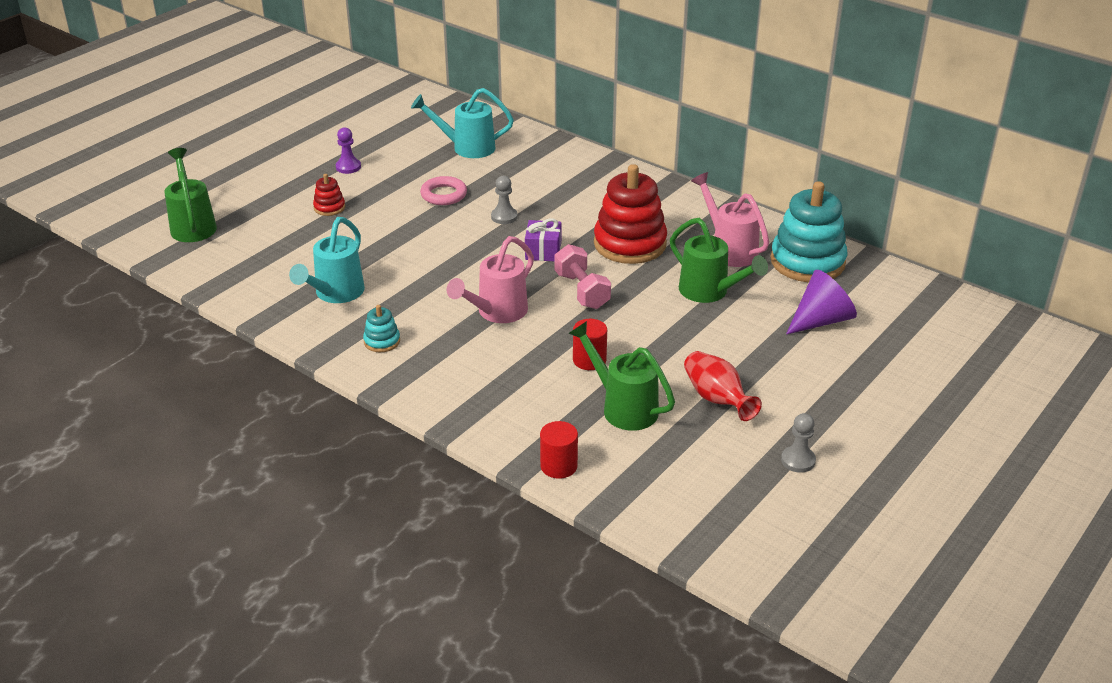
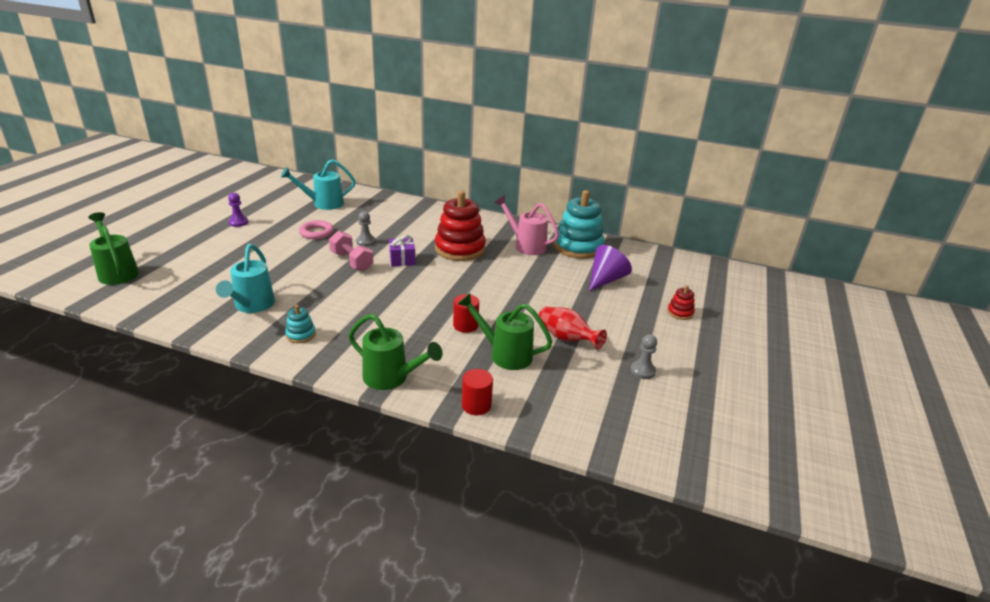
camera: 20 degrees left, 5 degrees down
red stacking toy [313,174,345,216] -> red stacking toy moved to [667,285,695,320]
pink watering can [447,236,534,323] -> none
pink dumbbell [554,244,611,309] -> pink dumbbell moved to [329,231,373,271]
green watering can [670,218,768,303] -> green watering can moved to [348,314,443,390]

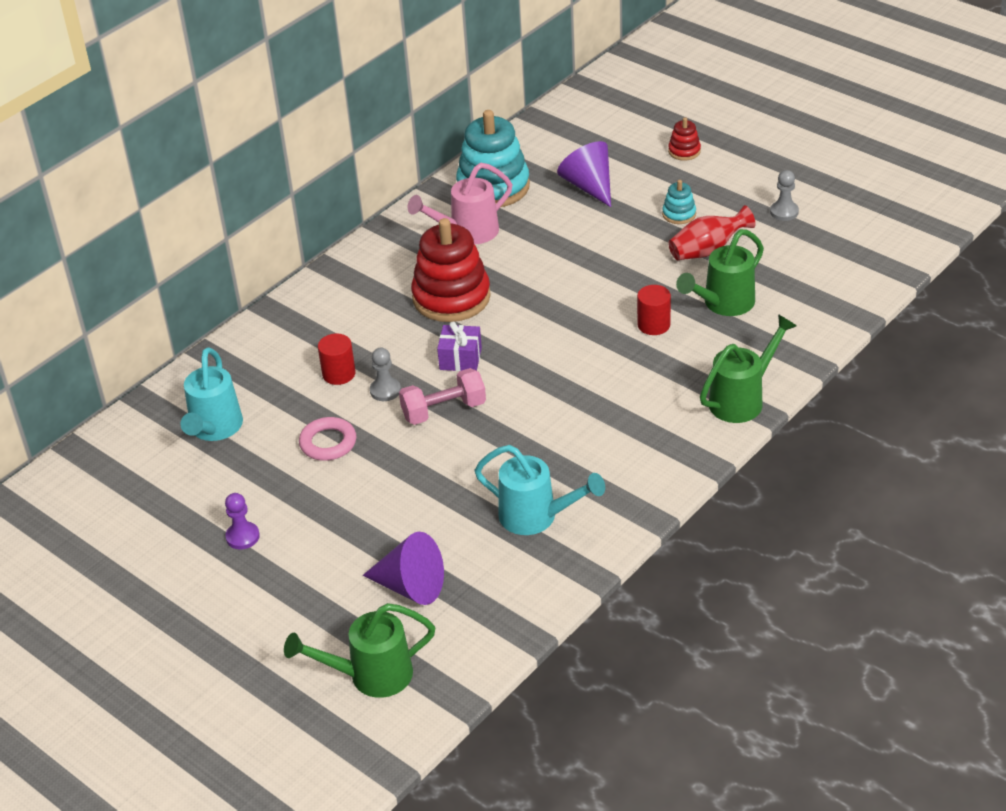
camera: 65 degrees left, 10 degrees up
turquoise stacking toy [285,305,316,343] -> turquoise stacking toy moved to [662,180,696,224]
red cylinder [462,369,493,415] -> red cylinder moved to [318,334,356,385]
none -> purple cone [362,532,444,605]

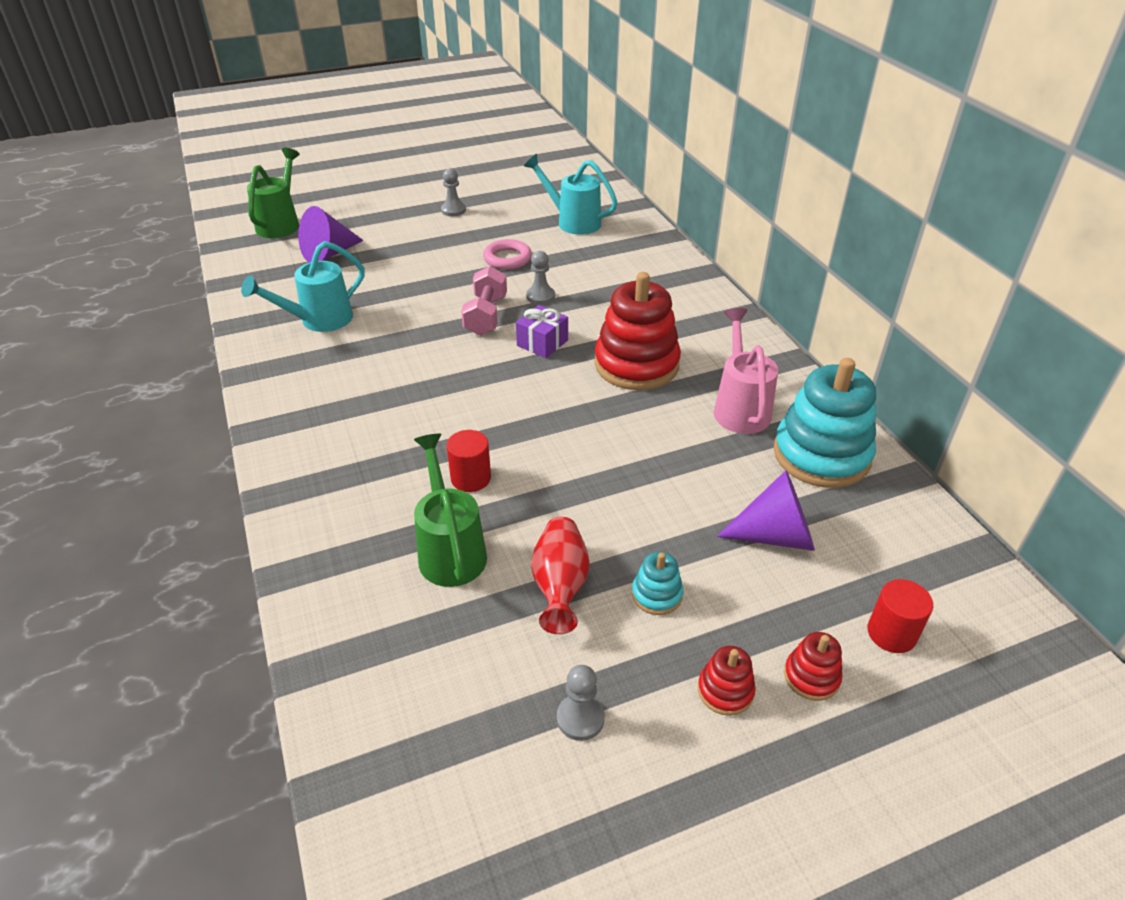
camera: 115 degrees right, 0 degrees up
purple pawn [225,493,260,549] -> grey pawn [441,168,466,216]
red cylinder [318,334,356,385] -> red cylinder moved to [867,579,933,653]
green watering can [700,314,796,423] -> none
none -> red stacking toy [698,646,756,716]

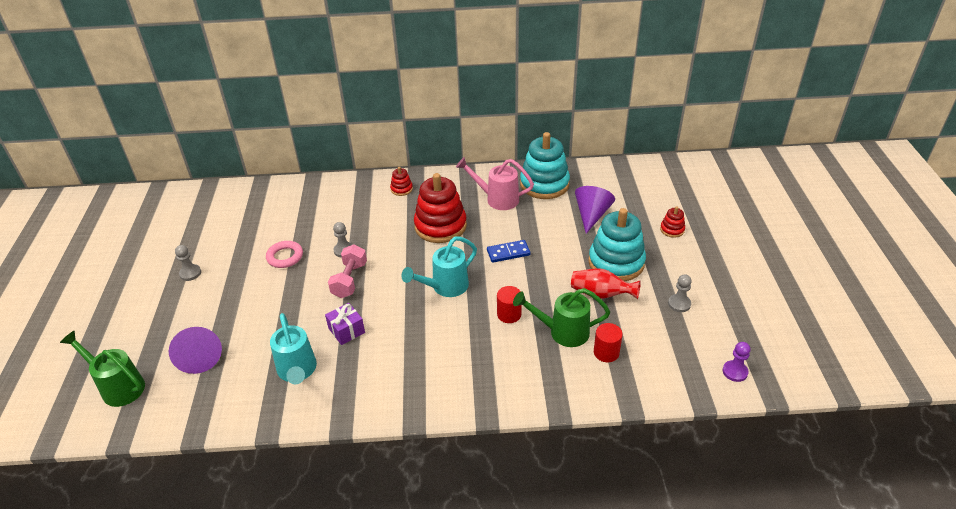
camera: 70 degrees left, 0 degrees up
pink dumbbell [461,266,507,336] -> pink dumbbell turned 75 degrees clockwise [328,244,367,298]
purple gift [516,305,568,358] -> purple gift moved to [325,303,365,345]
turquoise watering can [524,154,618,235] -> turquoise watering can moved to [402,236,477,297]
turquoise stacking toy [632,552,683,615] -> turquoise stacking toy [588,208,646,281], size x2.22
red stacking toy [698,646,756,716] -> red stacking toy moved to [390,167,413,196]
red cylinder [867,579,933,653] -> red cylinder moved to [594,323,623,362]
none -> blue domino [487,240,530,263]
none -> purple pawn [723,342,751,382]

